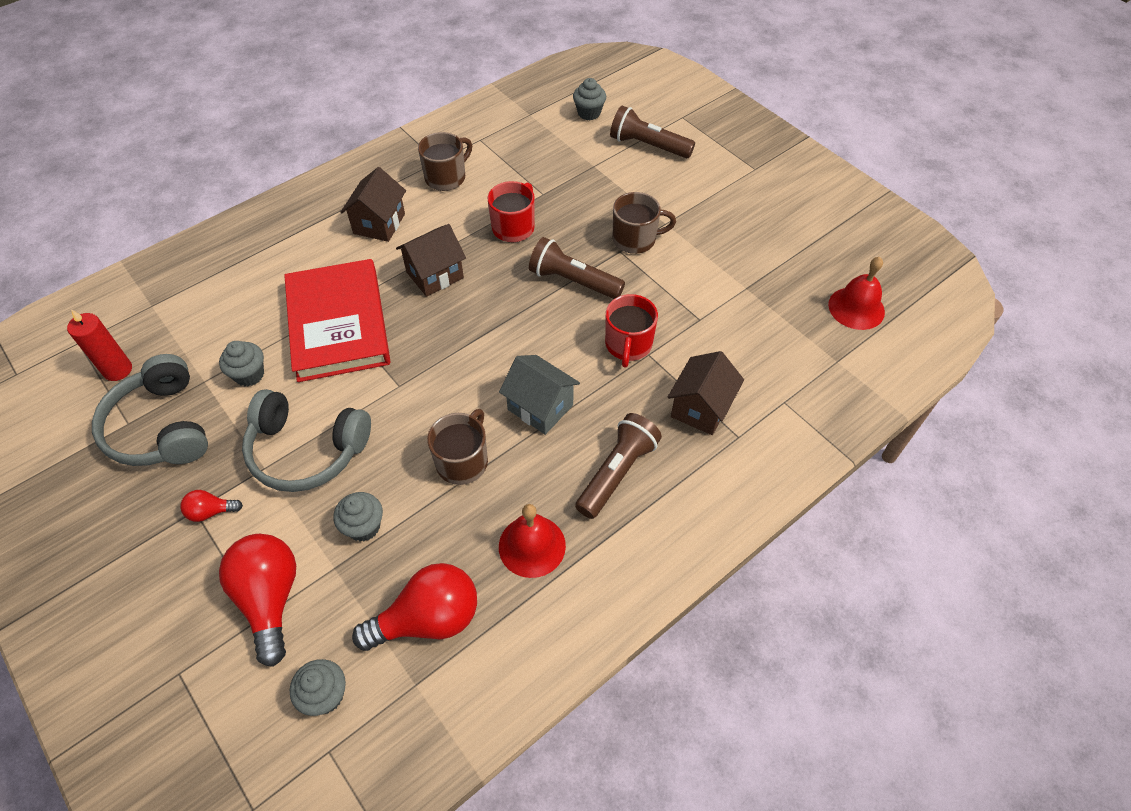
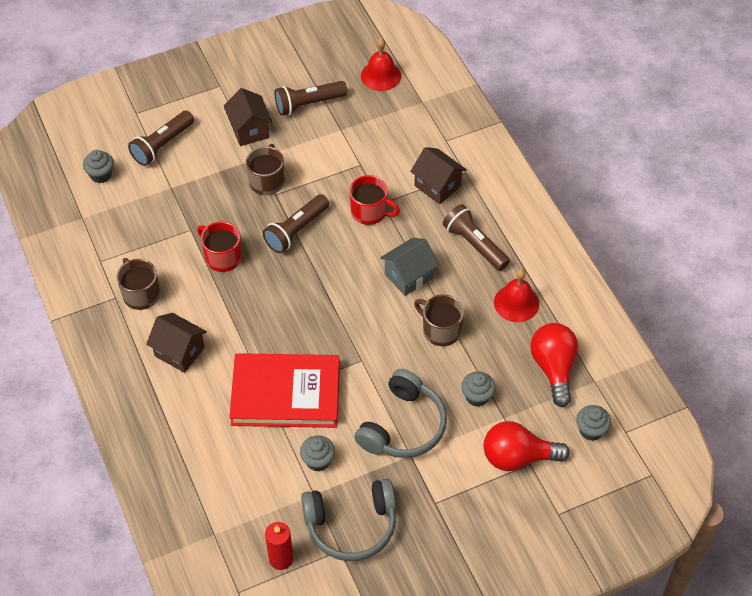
camera: 75 degrees left, 0 degrees up
red light bulb [180,490,243,522] -> none
brown house [396,224,466,297] -> brown house moved to [224,88,273,146]
none -> brown flashlight [275,81,347,116]

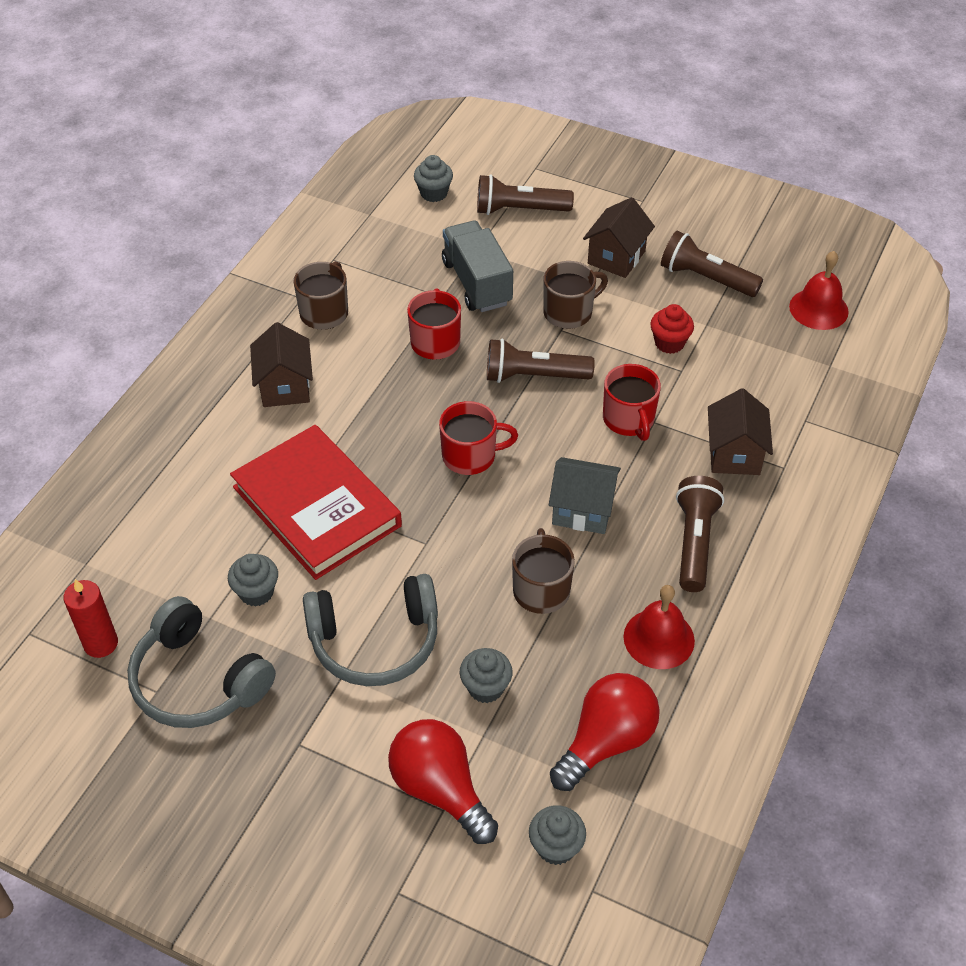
camera: 50 degrees right, 5 degrees down
none -> red mug [439,401,518,475]
none -> grey truck [442,221,513,312]
none -> red cupcake [650,304,694,354]

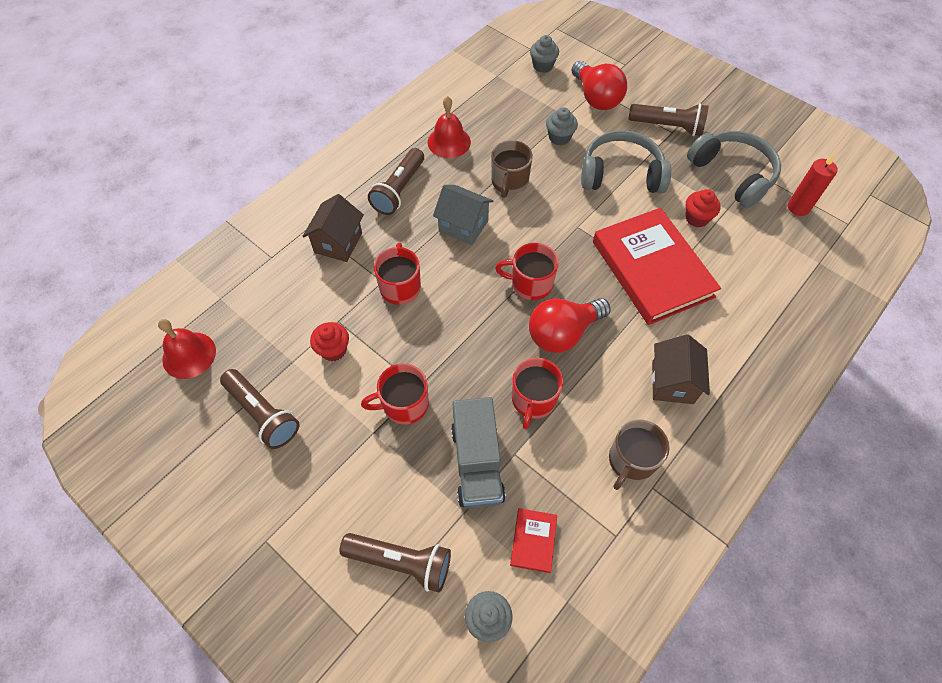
camera: 165 degrees left, 10 degrees up
grey cupcake [228,554,278,607] -> red cupcake [685,189,721,227]
brown flashlight [487,339,595,383] -> brown flashlight moved to [629,103,709,136]
brown mug [543,261,608,329] -> red mug [361,363,429,425]
red light bulb [550,673,660,791] -> red light bulb moved to [529,298,611,353]
brown house [583,197,655,278] -> none
none -> red book [510,508,557,573]

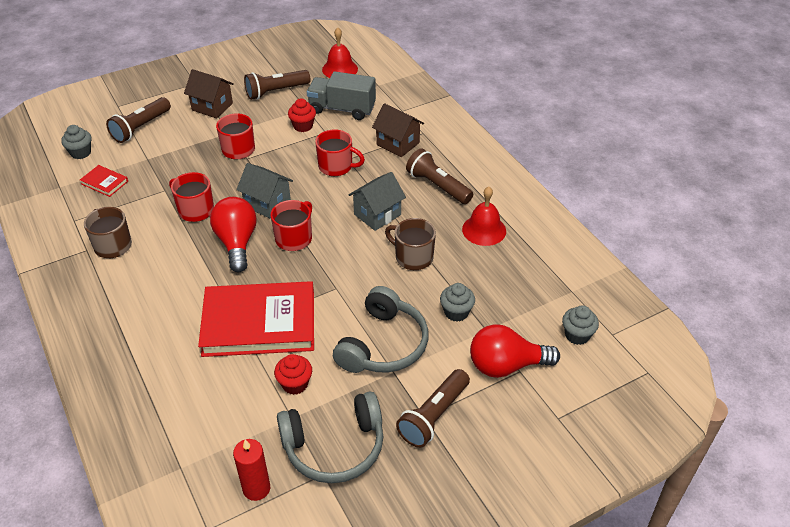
camera: 110 degrees right, 15 degrees down
grey truck [451,397,506,509] -> grey truck moved to [307,71,376,120]
brown house [651,334,710,404] -> brown house moved to [184,69,234,118]
none -> grey house [236,163,293,219]

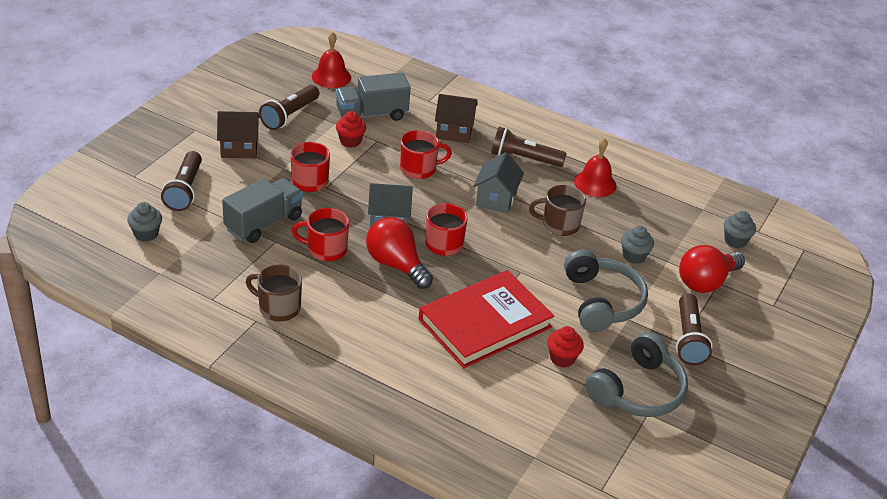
camera: 35 degrees left, 5 degrees down
red book [80,165,128,197] -> none
red candle [233,439,270,501] -> none
none -> grey truck [222,178,303,243]

